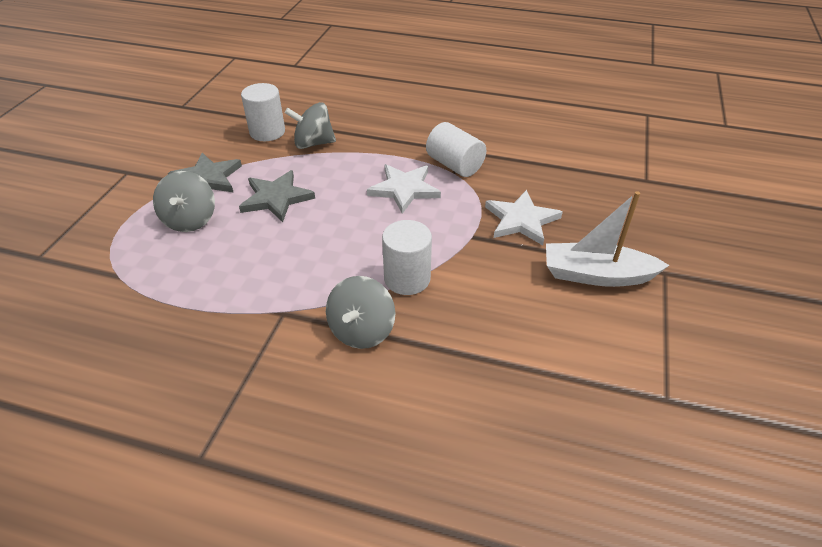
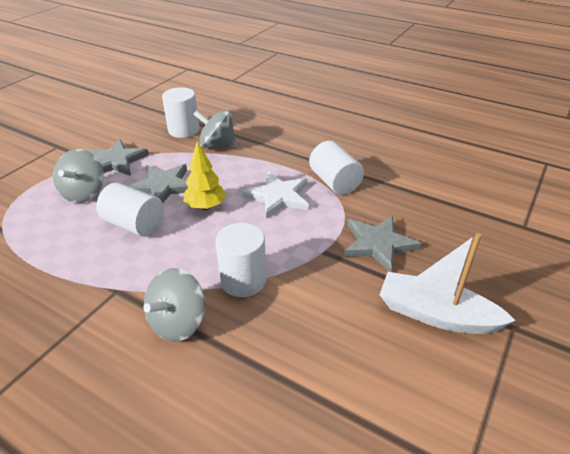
camera: 15 degrees right, 5 degrees down
white star [485,190,563,245] -> grey star [344,216,421,272]
none -> white cylinder [96,183,164,237]
none -> yellow tree [183,141,226,210]

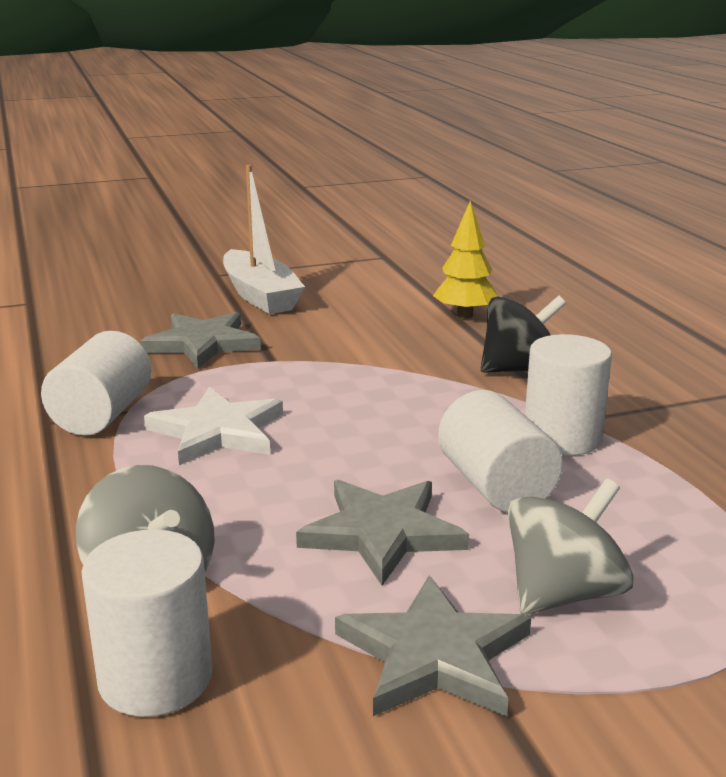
camera: 140 degrees left, 15 degrees down
grey spinning top [143,268,205,342] -> black spinning top [481,295,566,373]
yellow tree [183,141,226,210] -> yellow tree moved to [433,201,498,318]
white cylinder [215,223,266,297] -> white cylinder moved to [525,334,612,456]

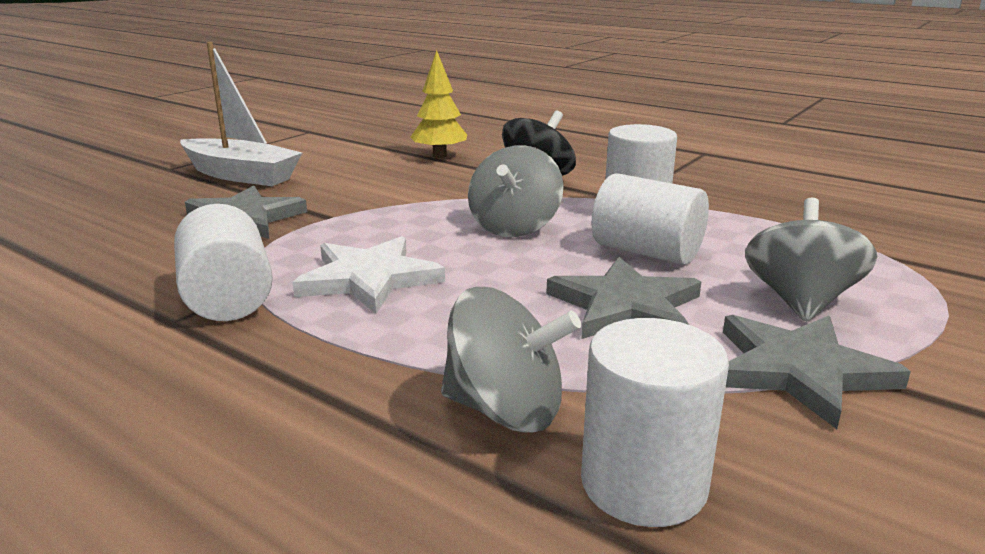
camera: 35 degrees left, 0 degrees up
none -> grey spinning top [468,145,564,237]

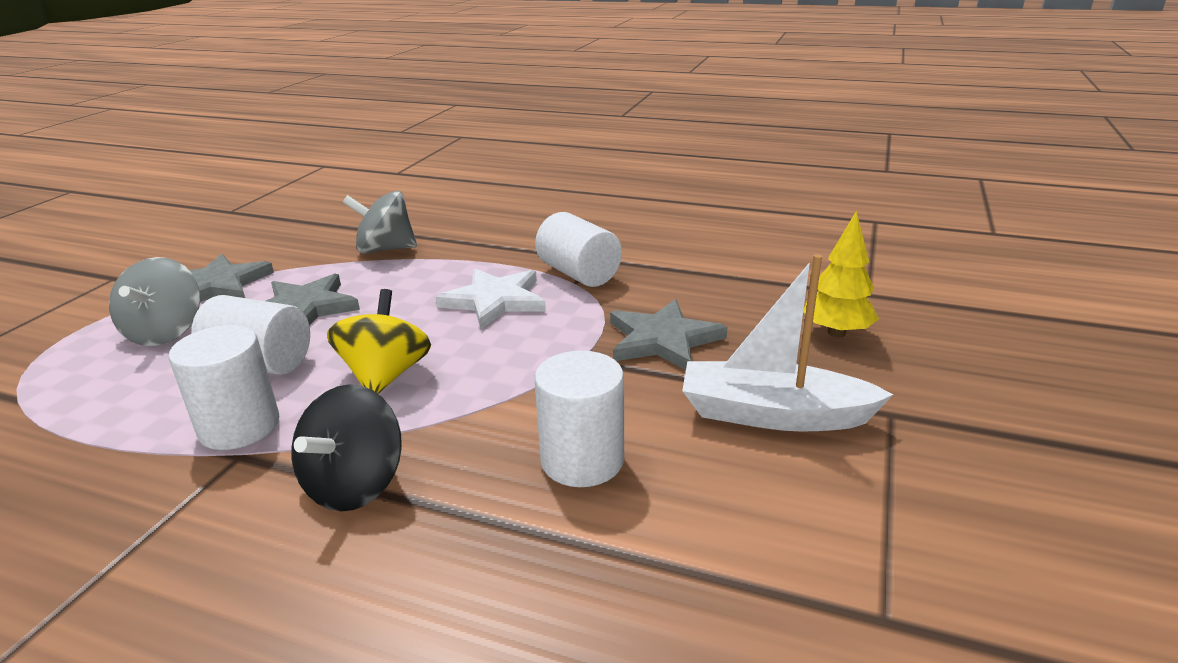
camera: 165 degrees right, 5 degrees up
yellow tree [410,50,467,158] -> yellow tree moved to [803,211,879,337]
grey spinning top [468,145,564,237] -> yellow spinning top [327,289,431,394]
white cylinder [581,318,729,527] -> white cylinder moved to [535,351,624,487]

